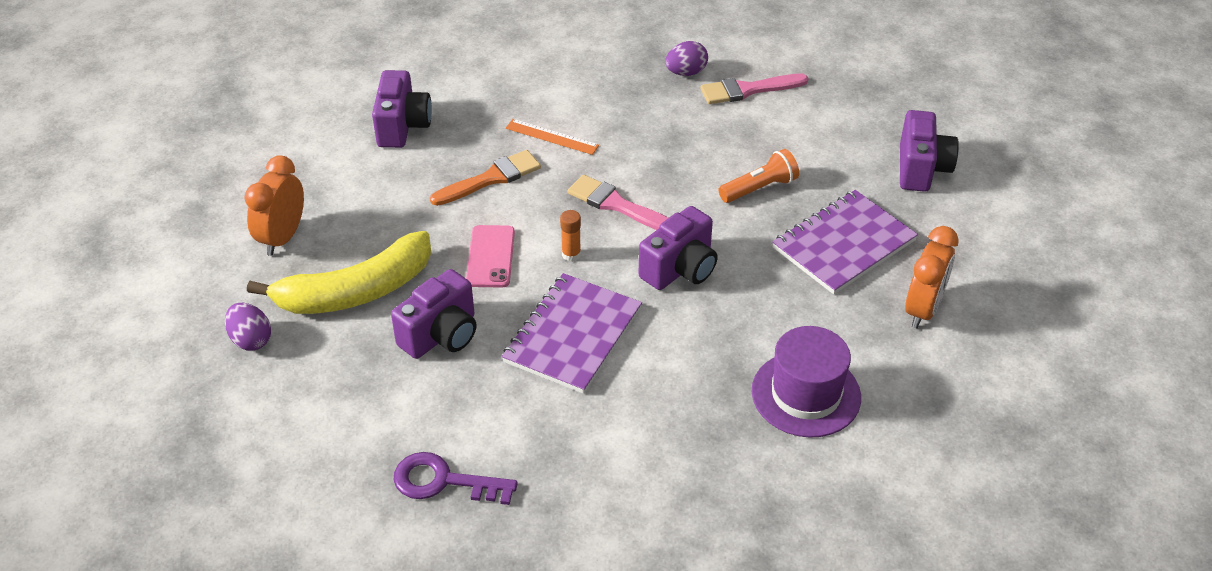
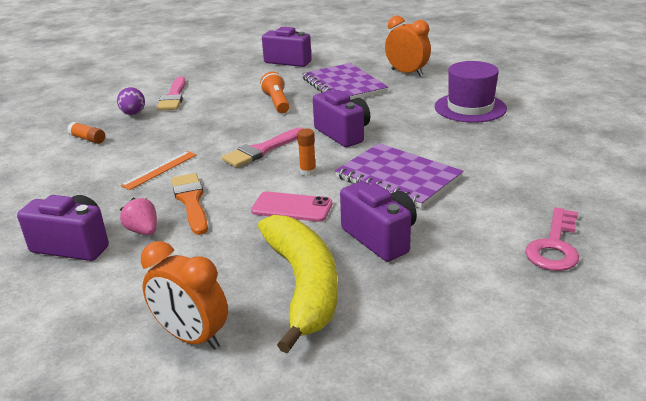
camera: 75 degrees left, 15 degrees down
purple egg [225,303,271,351] -> none
purple key [394,452,518,505] -> pink key [525,207,579,271]
none -> orange glue stick [67,122,105,144]
none -> pink strawberry [120,198,157,235]

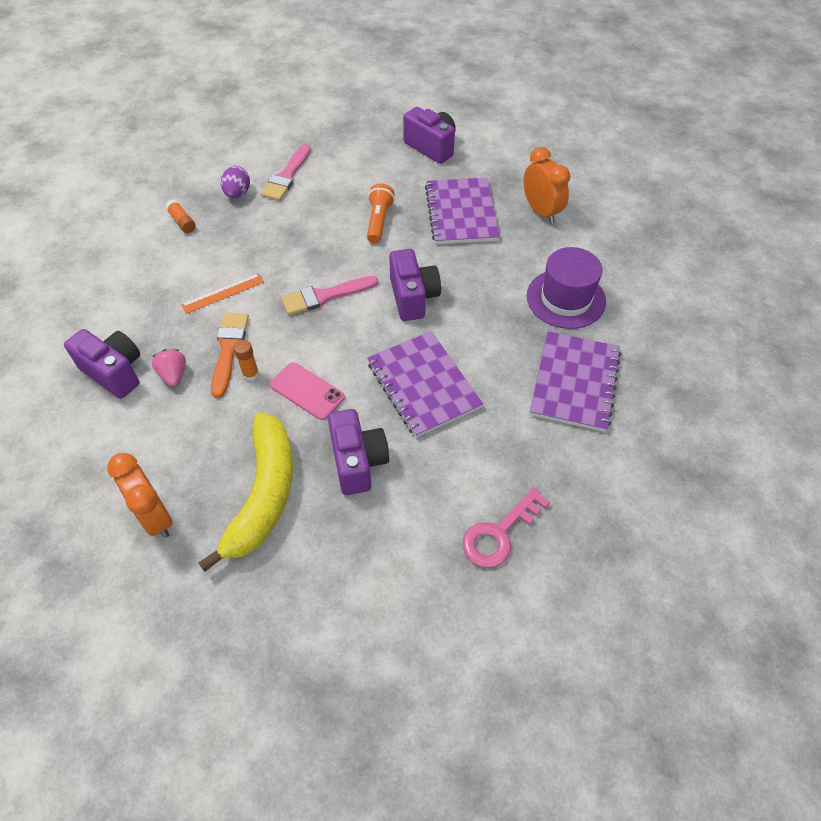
camera: 20 degrees right, 25 degrees up
orange glue stick [297,129,316,176] -> orange glue stick moved to [233,340,259,381]
none -> purple notebook [530,331,621,432]

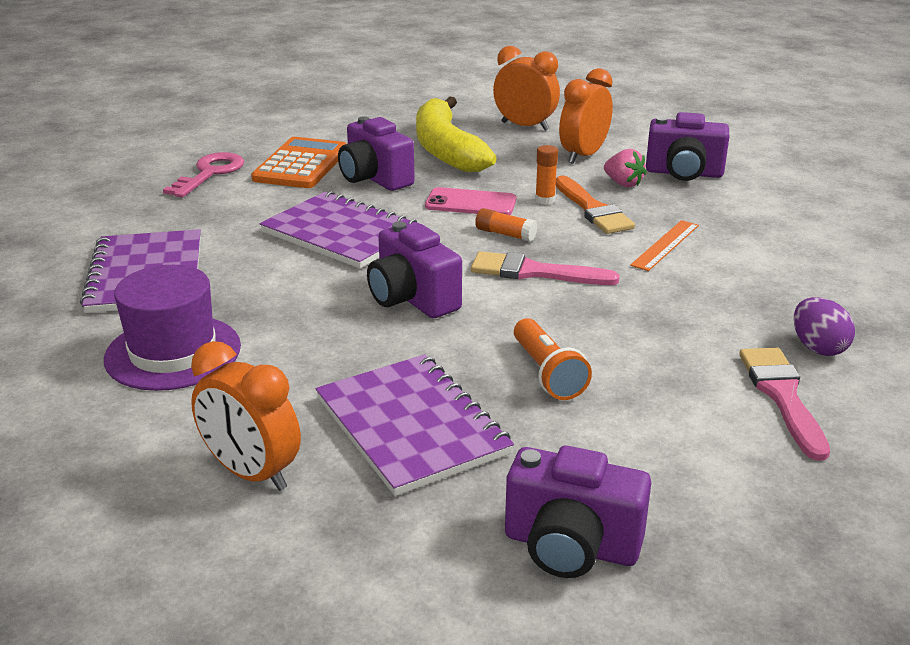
camera: 155 degrees right, 25 degrees down
orange glue stick [165,199,196,233] -> orange glue stick moved to [475,208,537,242]
pink brush [281,276,378,315] -> pink brush turned 120 degrees counterclockwise [471,251,620,285]
none -> orange calculator [251,137,347,188]
none -> orange clock [559,68,613,164]

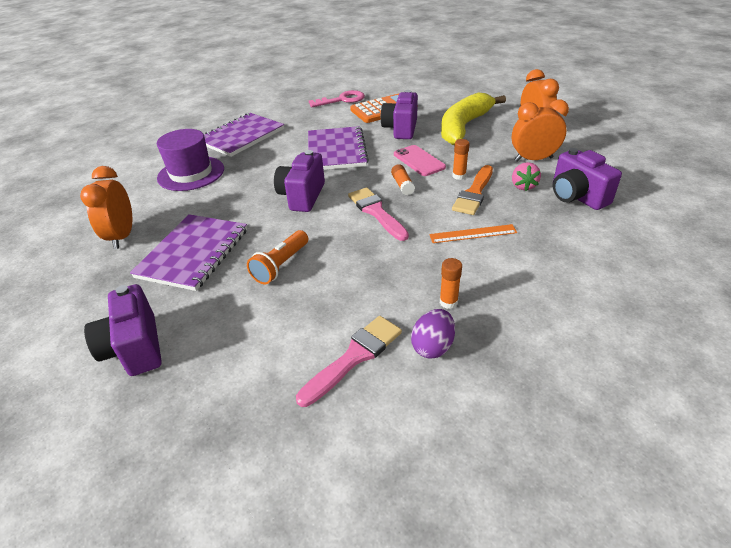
camera: 50 degrees right, 10 degrees up
none -> orange glue stick [440,258,462,309]

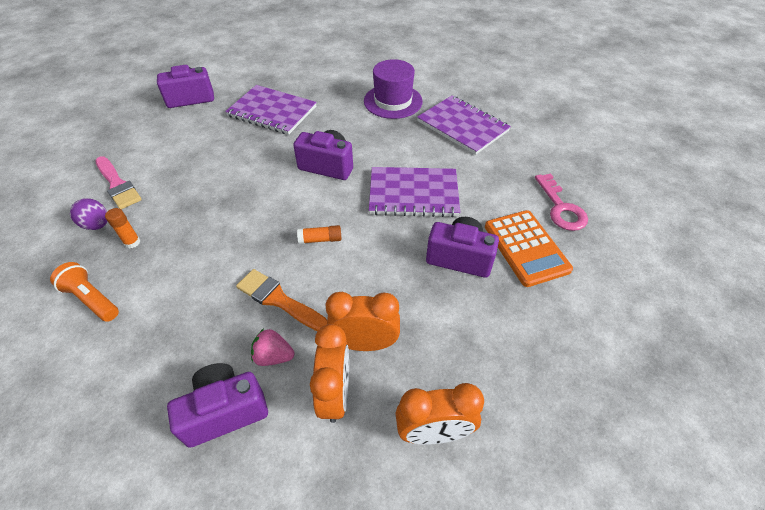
camera: 95 degrees right, 10 degrees up
orange clock [80,166,132,249] -> orange clock moved to [325,292,400,351]
orange flashlight [247,230,308,284] -> orange flashlight moved to [50,262,119,322]
pink brush [348,187,409,241] -> none
pink phone [394,145,446,176] -> none
orange ruler [429,224,517,243] -> none
yellow banana [441,92,506,145] -> none
orange glue stick [452,139,470,180] -> none

